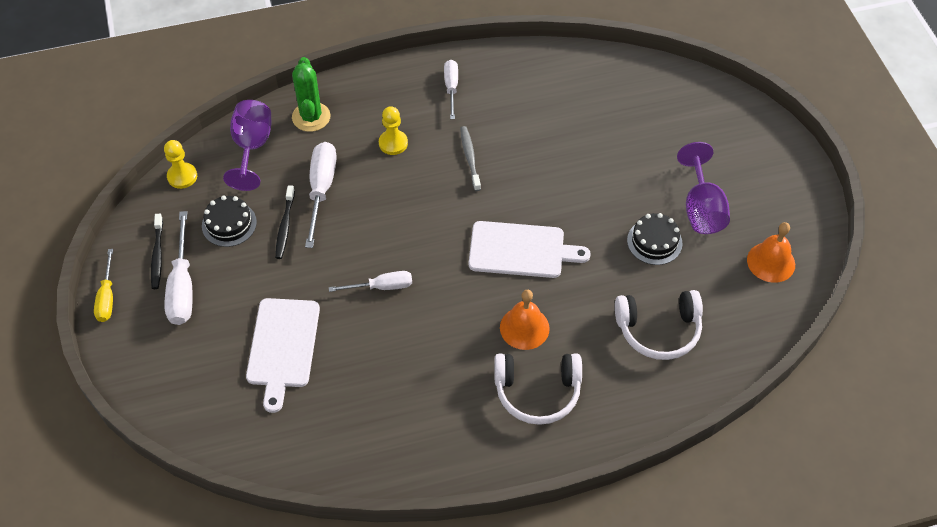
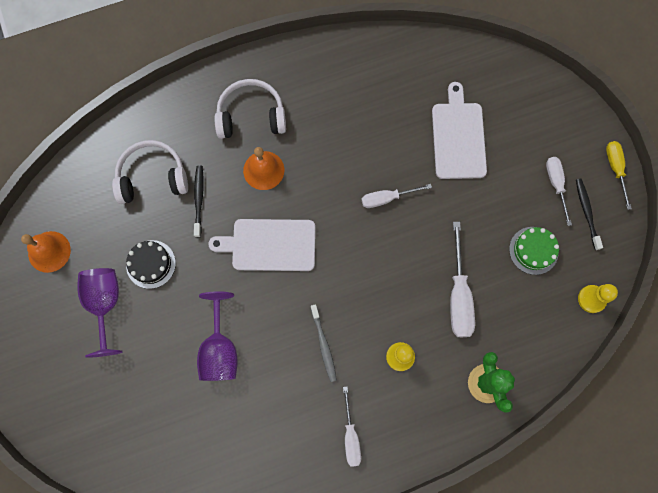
camera: 175 degrees right, 20 degrees up
white screwdriver [165,211,193,325] -> white screwdriver [546,157,572,226], size x0.63
black cake [202,195,257,247] -> green cake [509,227,559,275]
purple goblet [223,100,271,191] -> purple goblet moved to [197,291,237,381]
black toothbrush [275,185,295,259] -> black toothbrush moved to [194,165,204,237]

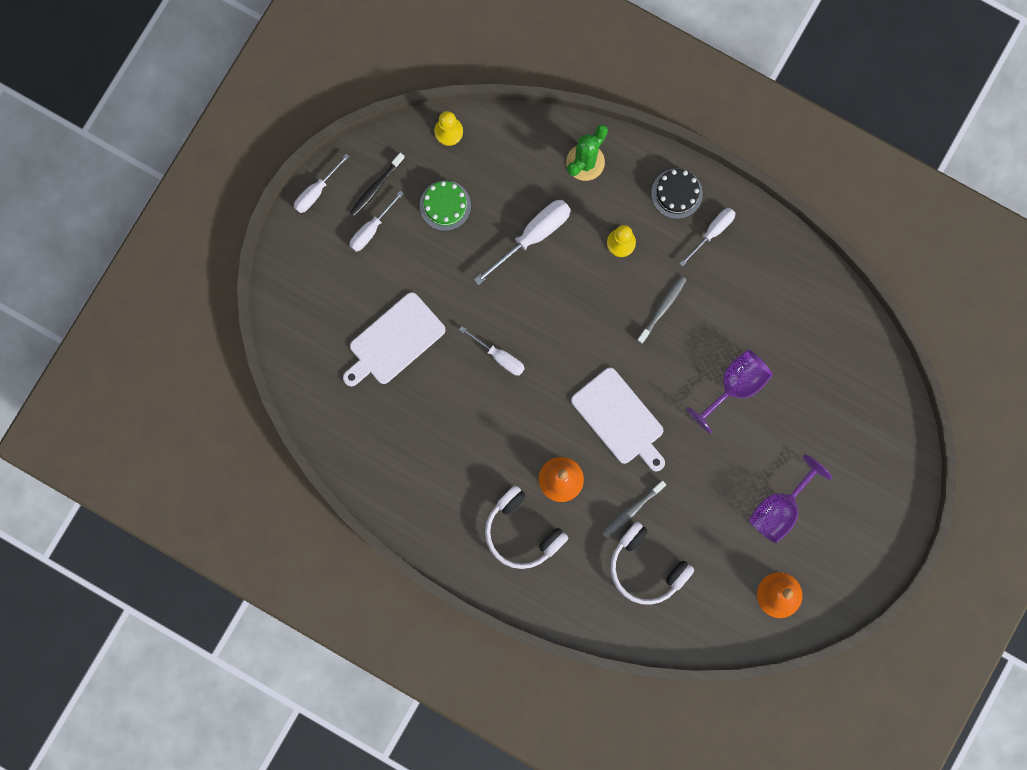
camera: 130 degrees left, 5 degrees up
black cake [126,240,176,289] -> black cake moved to [651,169,703,219]
black toothbrush [194,165,204,237] -> grey toothbrush [602,481,666,538]
yellow screwdriver [606,141,632,210] -> white screwdriver [294,154,349,213]

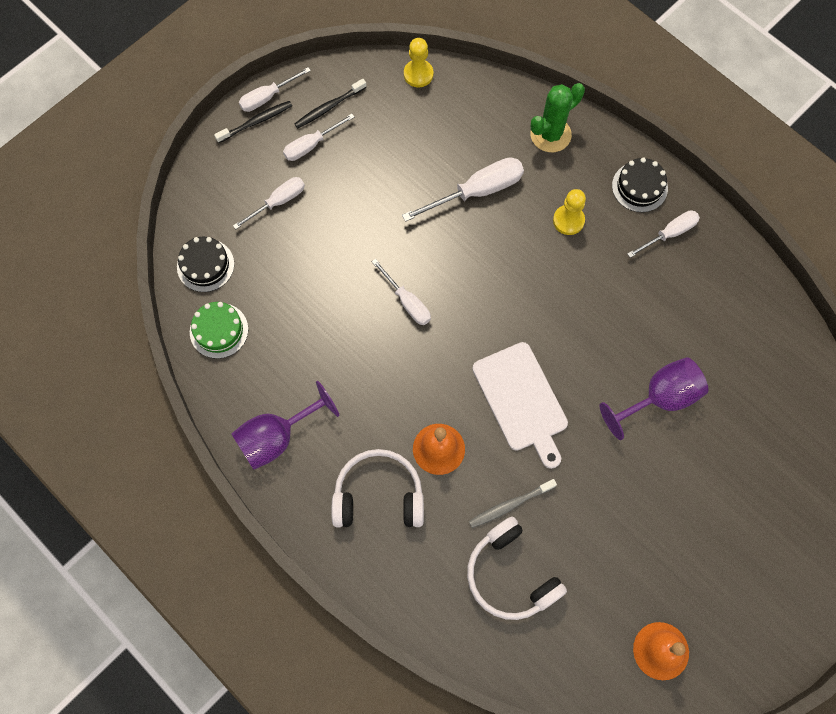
camera: 15 degrees right, 10 degrees down
white cutting board [343,292,446,386] -> none
green cake [420,181,471,231] -> green cake moved to [190,302,248,359]
white headphones [485,486,568,569] -> white headphones turned 120 degrees clockwise [331,449,424,527]
grey toothbrush [637,276,686,344] -> none
purple goblet [749,455,832,543] -> purple goblet moved to [231,381,340,470]
none -> black cake [177,237,234,292]
none -> black toothbrush [214,101,292,143]
none -> white screwdriver [233,177,305,229]

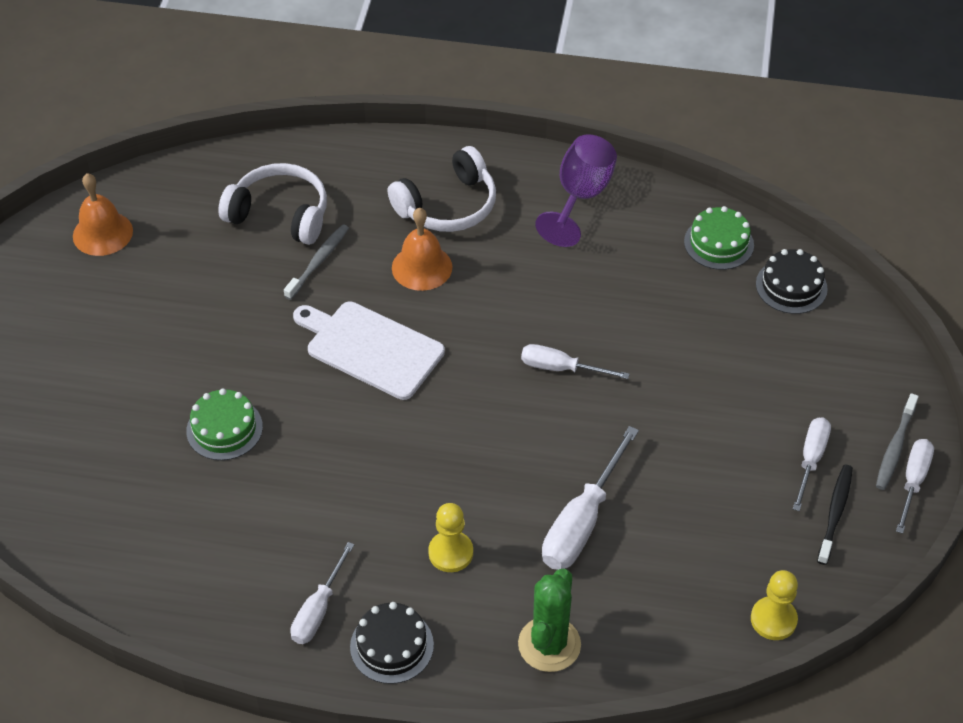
camera: 145 degrees right, 20 degrees down
black toothbrush [214,101,292,143] -> grey toothbrush [876,393,919,490]
white screwdriver [233,177,305,229] -> none
purple goblet [600,357,708,440] -> green cake [186,388,263,460]

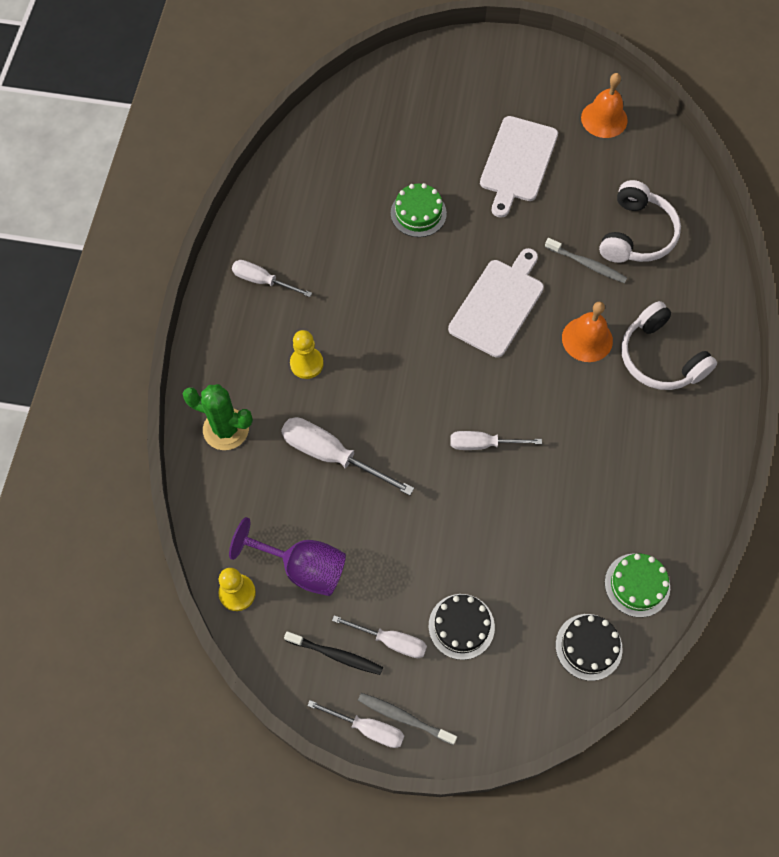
camera: 90 degrees right, 15 degrees up
black cake [350,602,434,684] -> black cake moved to [429,594,495,660]
white screwdriver [521,344,630,379] -> white screwdriver turned 105 degrees counterclockwise [450,431,542,450]
purple goblet [535,134,617,247] -> purple goblet moved to [229,517,346,596]
none -> white cutting board [480,116,558,218]

